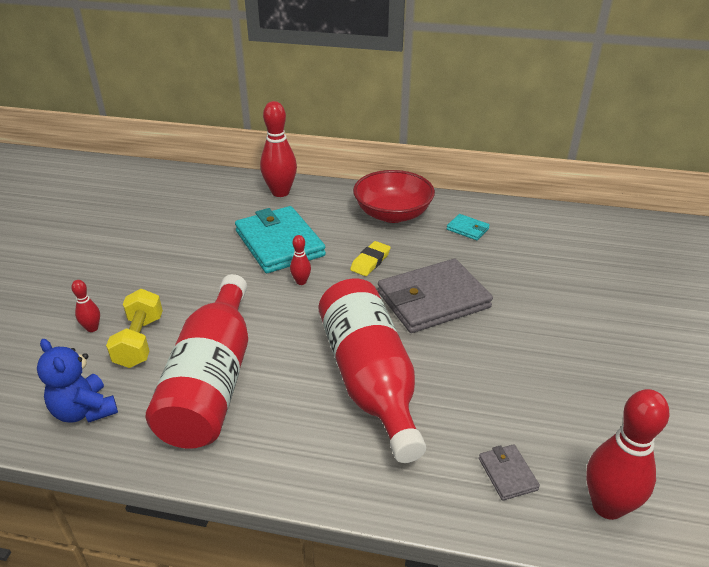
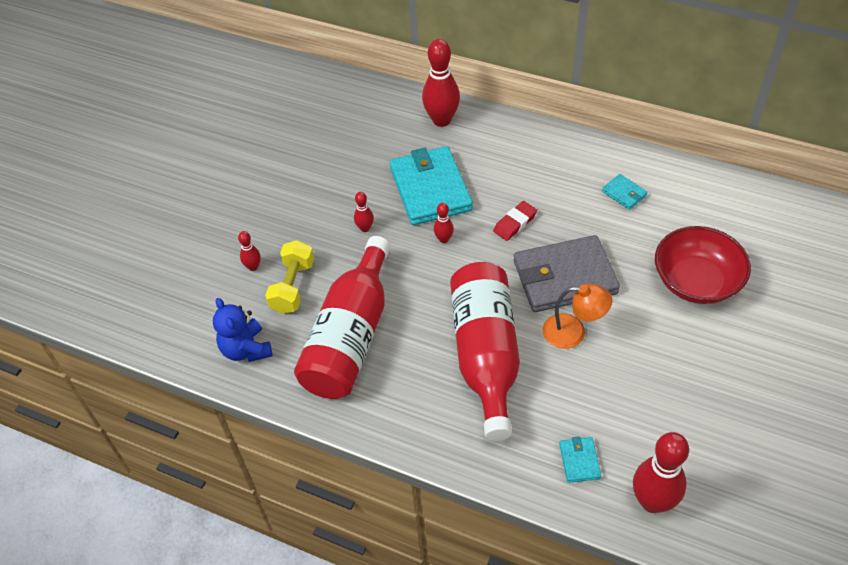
camera: 15 degrees right, 15 degrees up
yellow eraser [350,241,391,276] -> red eraser [493,201,537,241]
red bowl [353,170,435,223] -> red bowl moved to [655,226,751,304]
grey wallet [479,444,540,501] -> turquoise wallet [559,436,601,483]
none -> red bowling pin [354,192,374,232]
none -> orange lamp [543,284,612,349]

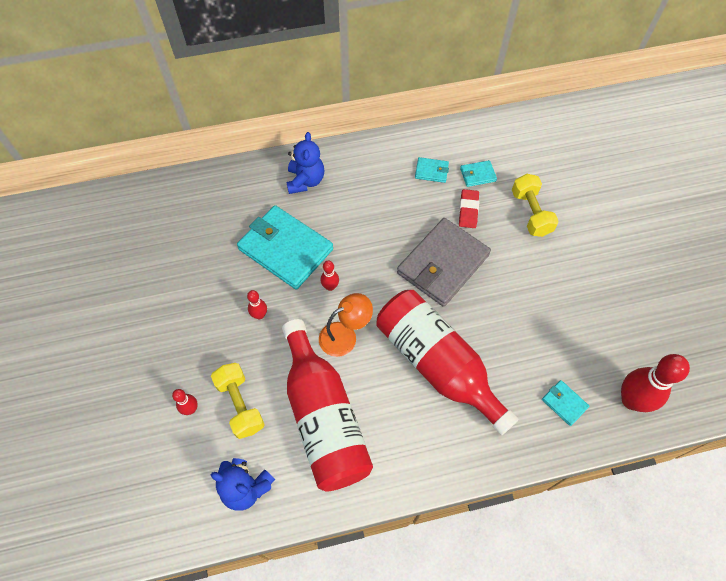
camera: 40 degrees left, 10 degrees up
red bowling pin [422,39,460,127] -> none
red eraser [493,201,537,241] -> red eraser moved to [459,189,479,228]
orange lamp [543,284,612,349] -> orange lamp moved to [319,293,373,357]
red bowl [655,226,751,304] -> yellow dumbbell [512,174,559,237]
none -> blue teddy bear [286,132,324,194]
none -> turquoise wallet [460,160,497,187]

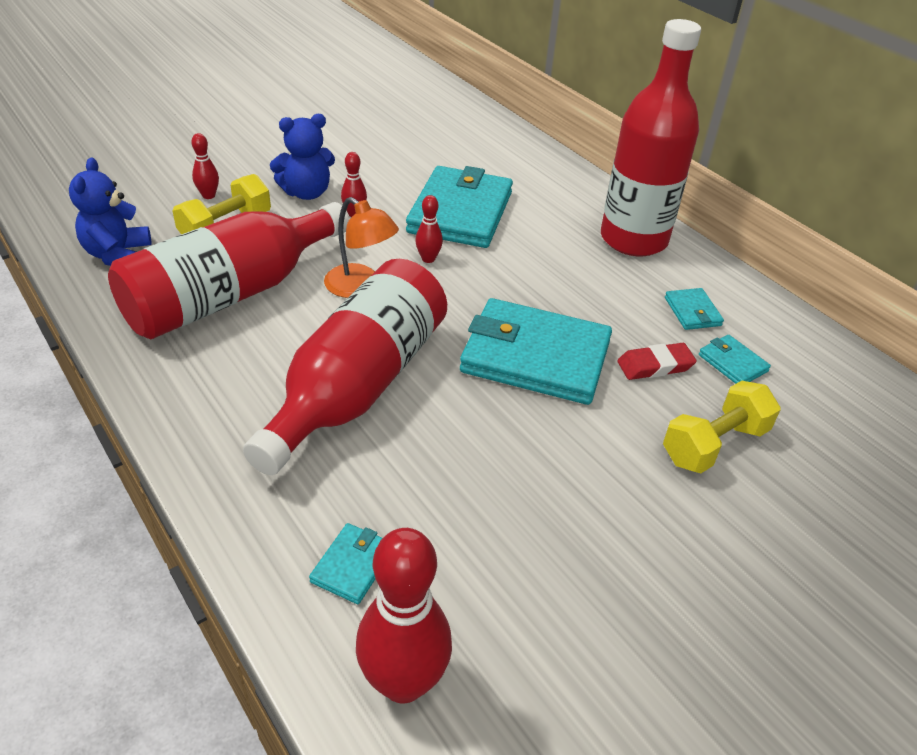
camera: 65 degrees right, 20 degrees down
blue teddy bear [286,132,324,194] -> blue teddy bear moved to [270,114,335,200]
grey wallet [397,218,491,307] -> turquoise wallet [460,298,612,405]
none -> red bottle [601,19,701,256]

